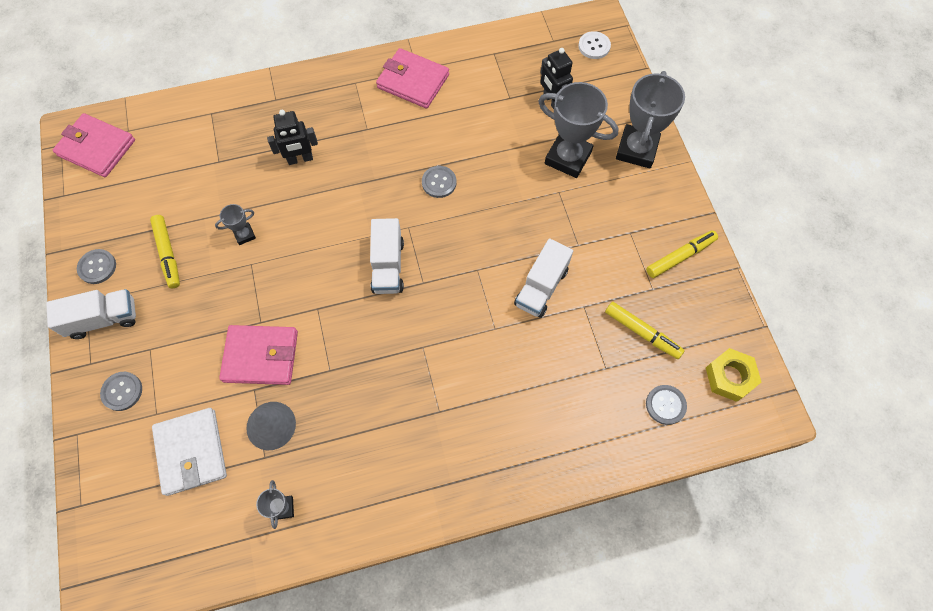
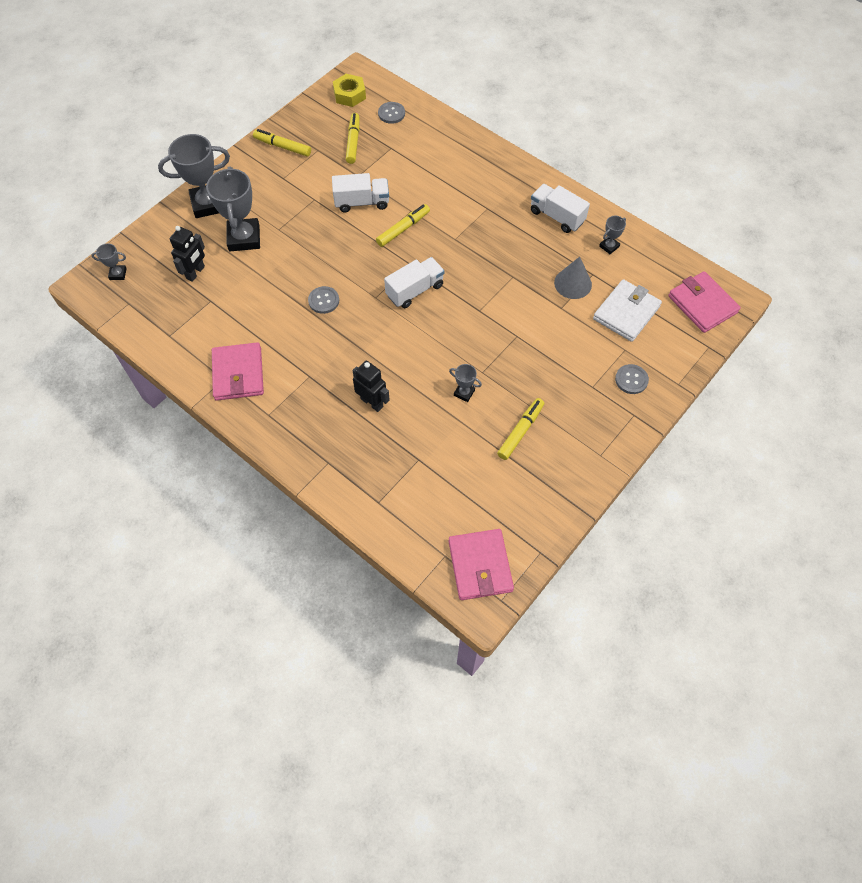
camera: 125 degrees left, 5 degrees down
white truck [46,289,136,339] -> white truck moved to [531,184,590,233]
grey button [77,249,116,284] -> none
pink wallet [219,325,298,385] -> pink wallet moved to [668,271,741,333]
white button [578,31,611,59] -> grey trophy [91,243,127,280]
none -> yellow marker [376,204,430,247]

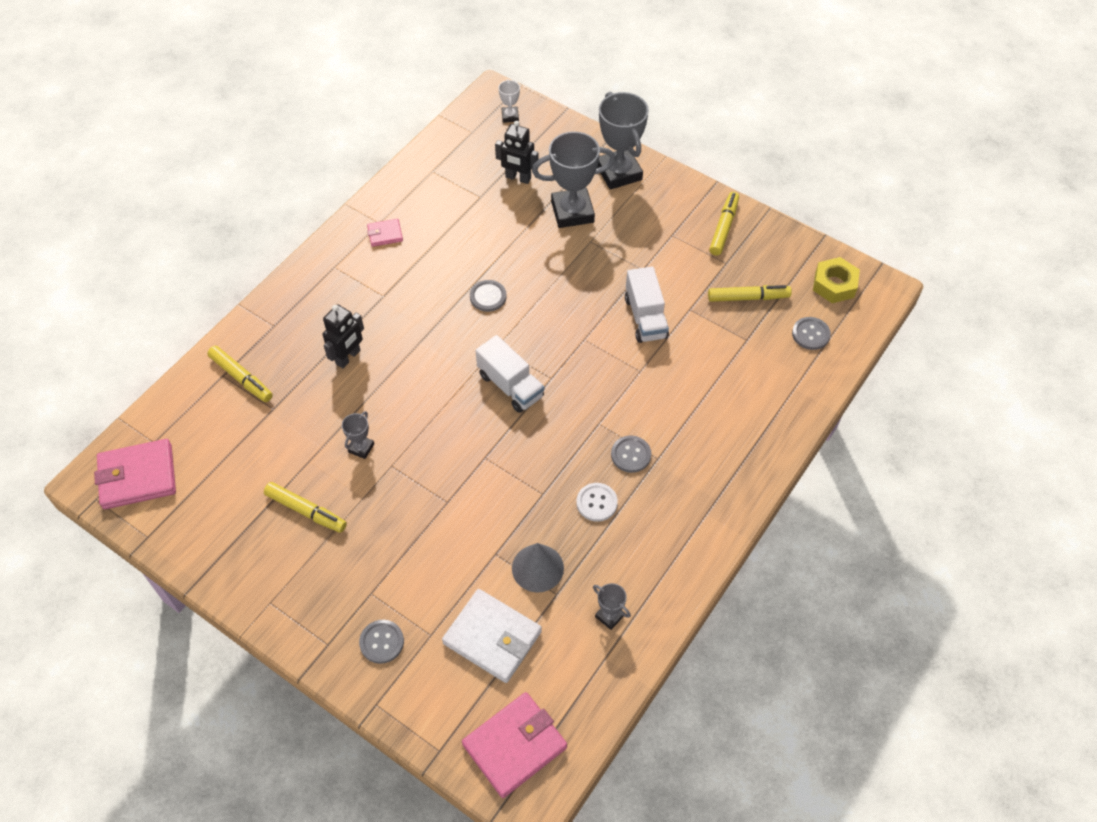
camera: 85 degrees right, 5 degrees down
grey trophy [91,243,127,280] -> white trophy [498,79,520,123]
pink wallet [212,342,264,400] -> pink wallet [367,219,403,247], size x0.51
yellow marker [376,204,430,247] -> yellow marker moved to [207,346,273,402]
white truck [531,184,590,233] -> none
none -> white button [576,483,618,522]
none -> grey button [611,436,651,473]

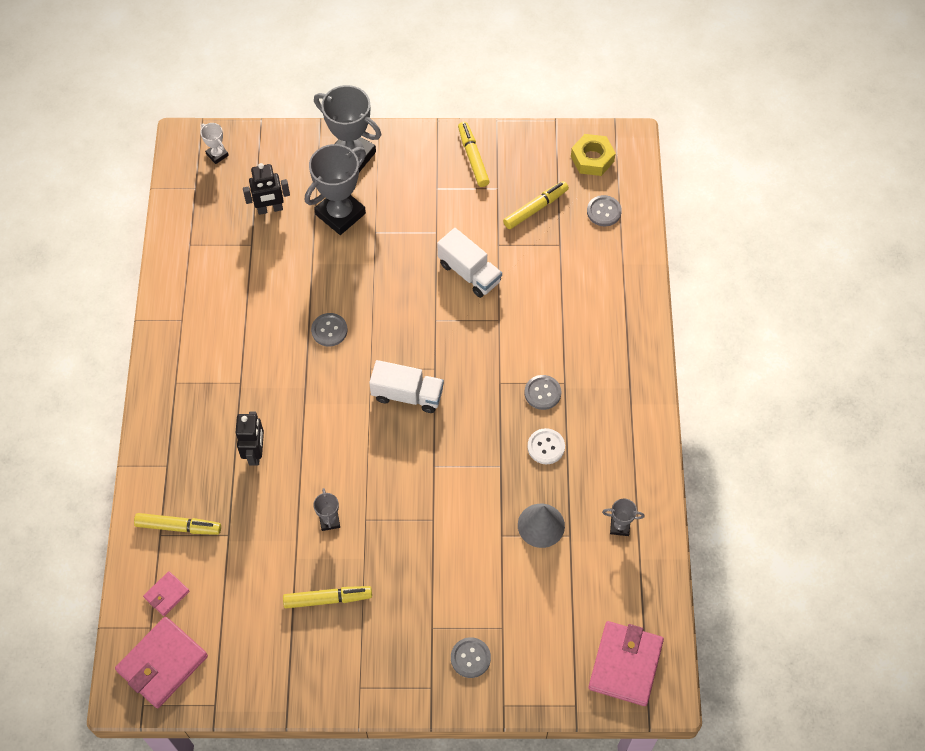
camera: 35 degrees left, 5 degrees up
pink wallet [367,219,403,247] -> pink wallet moved to [143,571,190,616]
white wallet [442,589,542,683] -> none

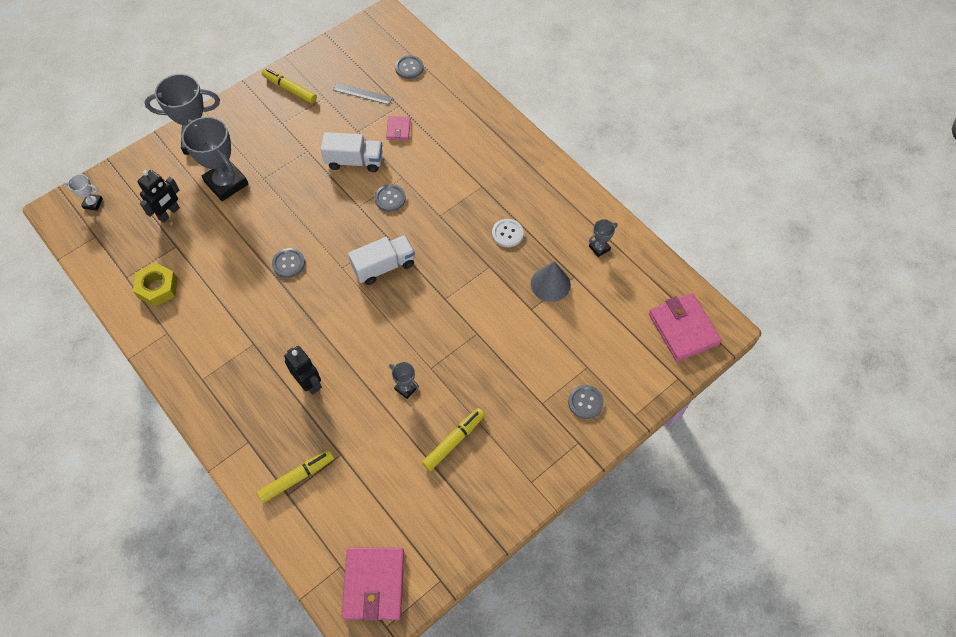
camera: 40 degrees left, 0 degrees up
pink wallet [143,571,190,616] -> pink wallet moved to [386,116,411,140]
grey trophy [305,144,366,235] -> grey trophy turned 45 degrees counterclockwise [182,117,248,201]
yellow marker [503,181,569,229] -> grey ruler [333,83,393,105]
grey button [525,375,561,410] -> grey button moved to [375,184,406,212]
yellow nut [571,134,616,176] -> yellow nut moved to [133,263,178,307]

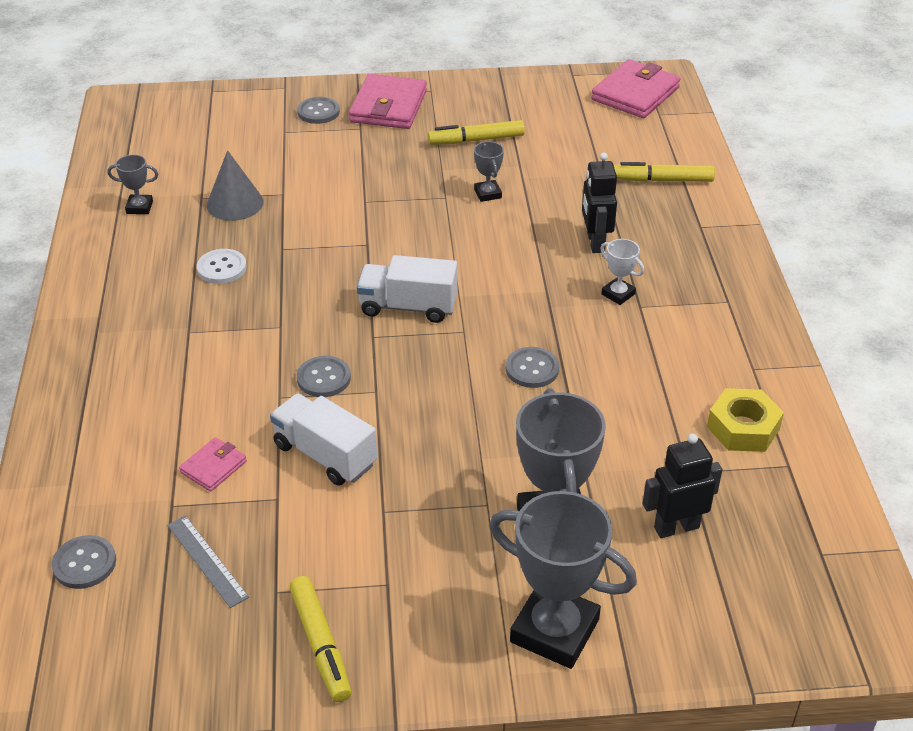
camera: 145 degrees left, 20 degrees down
white trophy [64,174,103,211] -> white trophy moved to [600,239,644,305]
pink wallet [649,293,722,362] -> pink wallet moved to [349,74,427,129]

